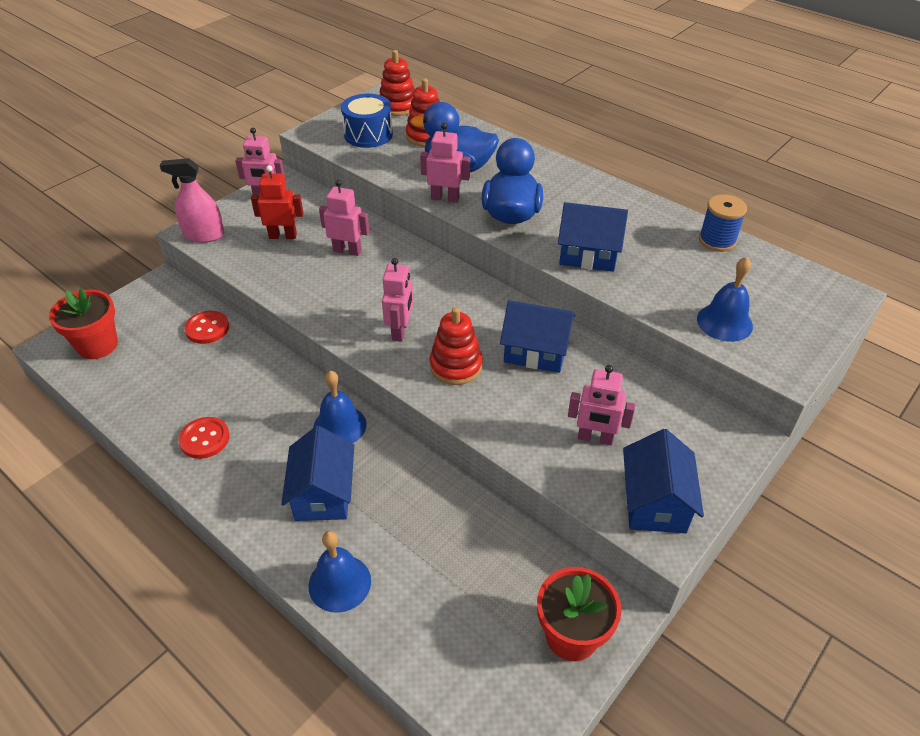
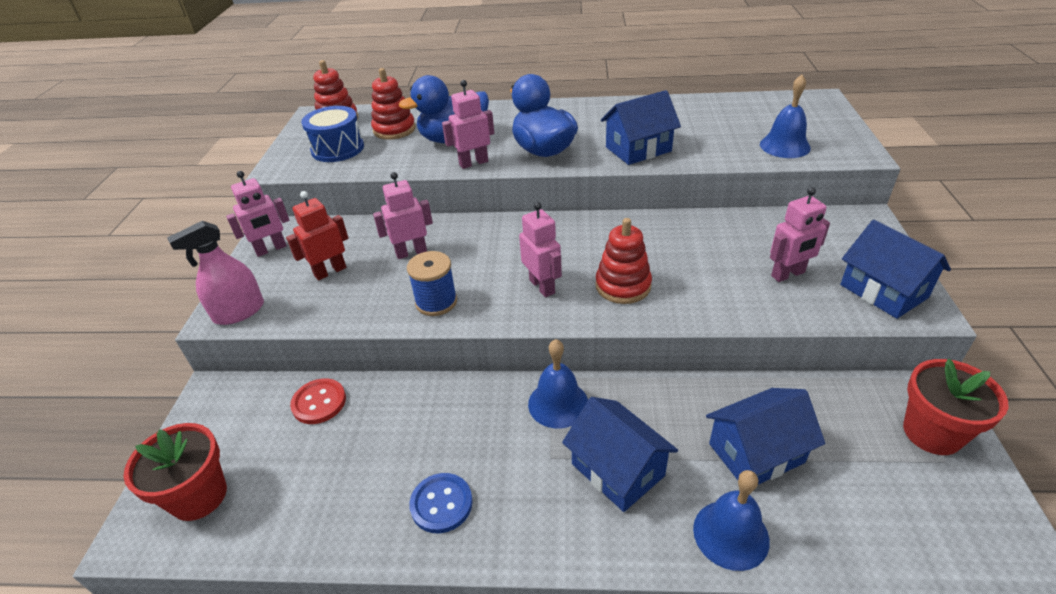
camera: 35 degrees left, 5 degrees down
red button [178,417,230,459] -> blue button [409,473,473,533]
blue house [500,300,576,373] -> blue house moved to [706,388,825,485]
blue spool [699,194,747,252] -> blue spool moved to [407,251,457,316]

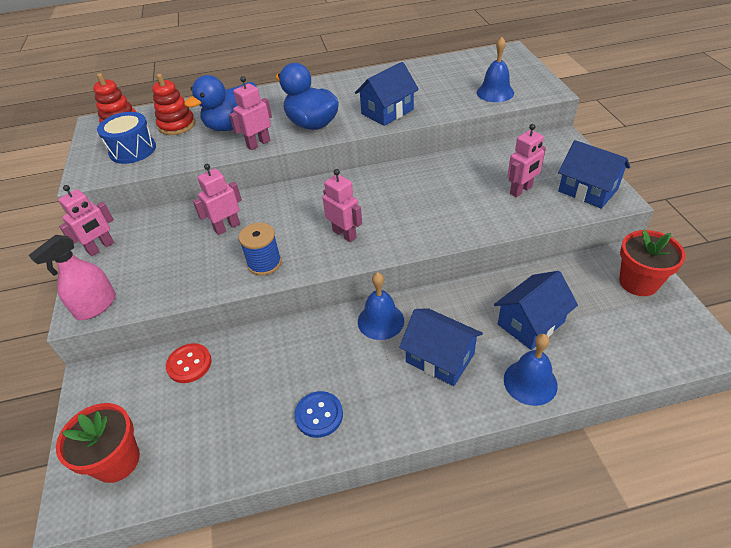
camera: 15 degrees left, 5 degrees up
red robot [286,191,348,281] -> none
red stacking toy [595,218,652,304] -> none

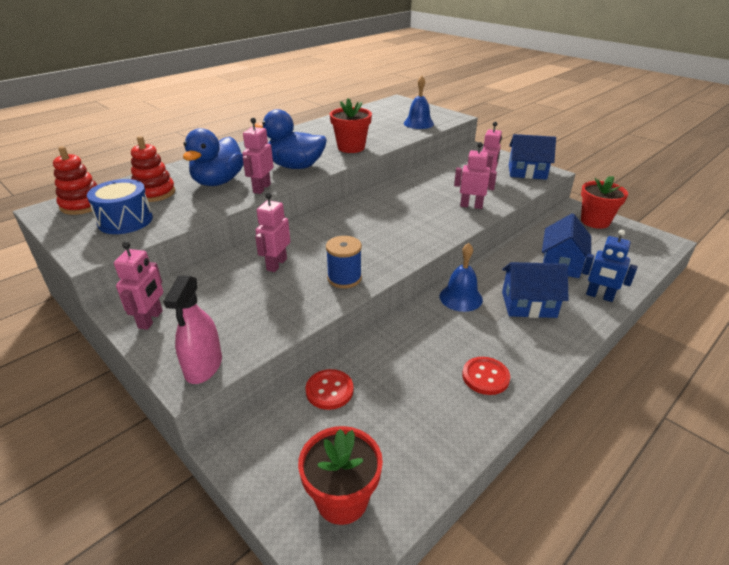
camera: 35 degrees left, 10 degrees down
blue button [294,391,343,438] -> red button [462,357,510,395]
pink robot [322,169,362,242] -> pink robot moved to [454,142,497,209]
blue house [355,62,419,126] -> red flower pot [330,98,372,153]
blue bell [504,334,558,406] -> blue robot [582,230,638,302]

